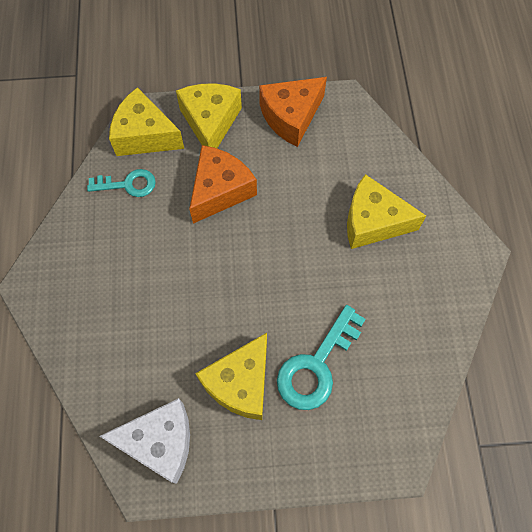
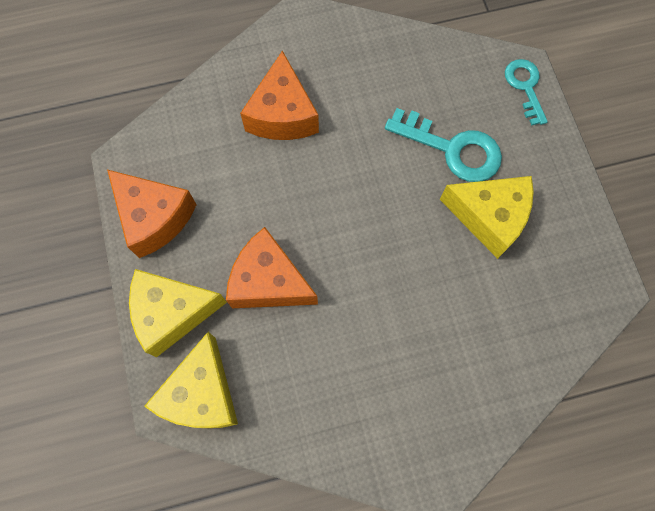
camera: 100 degrees left, 5 degrees up
turquoise key [87,169,156,197] -> turquoise key moved to [505,59,548,126]
white cheese [99,398,190,484] -> none
yellow cheese [347,174,426,249] -> orange cheese [240,51,319,140]

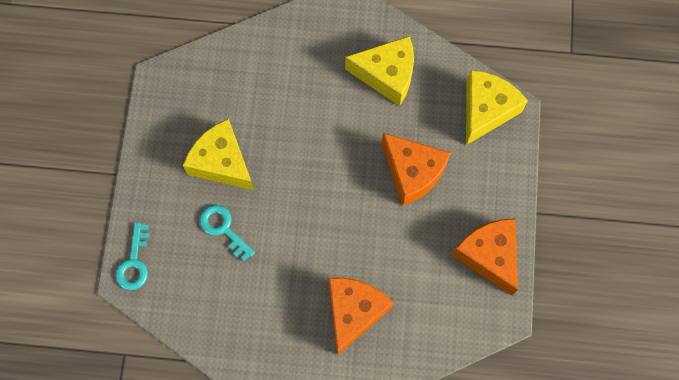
camera: 160 degrees left, 0 degrees up
yellow cheese [129,269,227,357] -> yellow cheese moved to [345,36,414,106]
turquoise key [385,108,502,182] -> turquoise key [200,205,255,261], size x0.64

